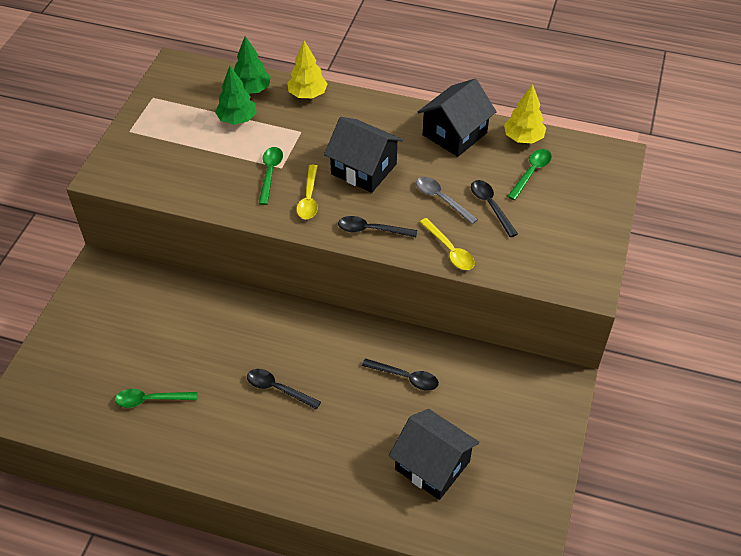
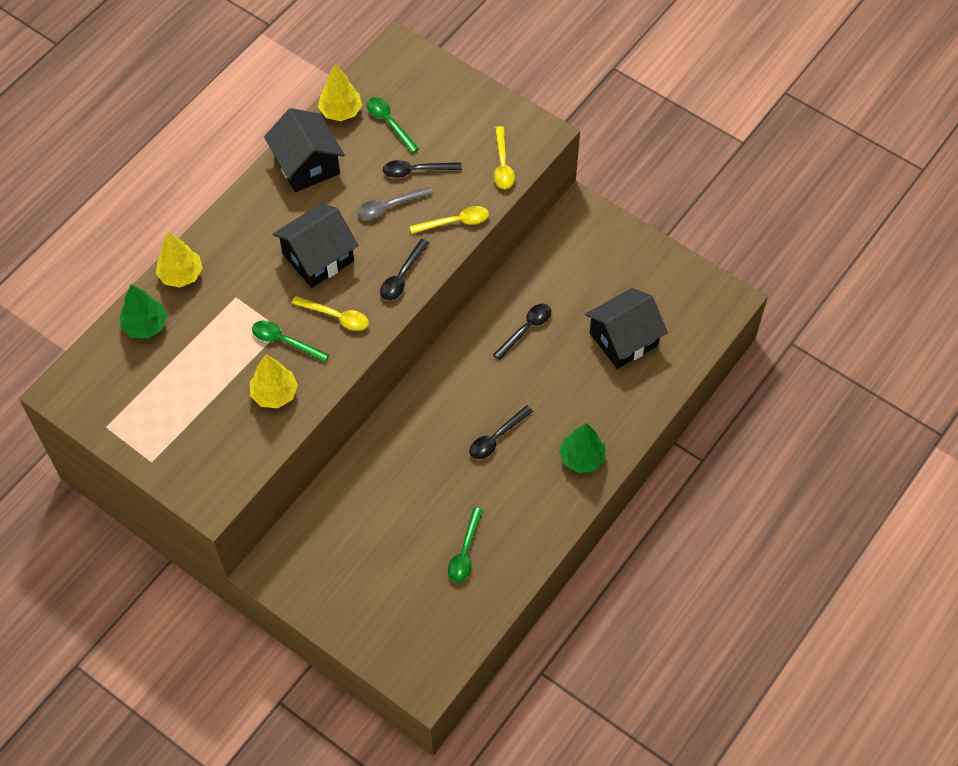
camera: 70 degrees left, 10 degrees up
green tree [215,66,257,125] -> green tree moved to [559,423,605,473]
none -> yellow tree [250,354,298,408]
none -> yellow spoon [494,126,515,189]

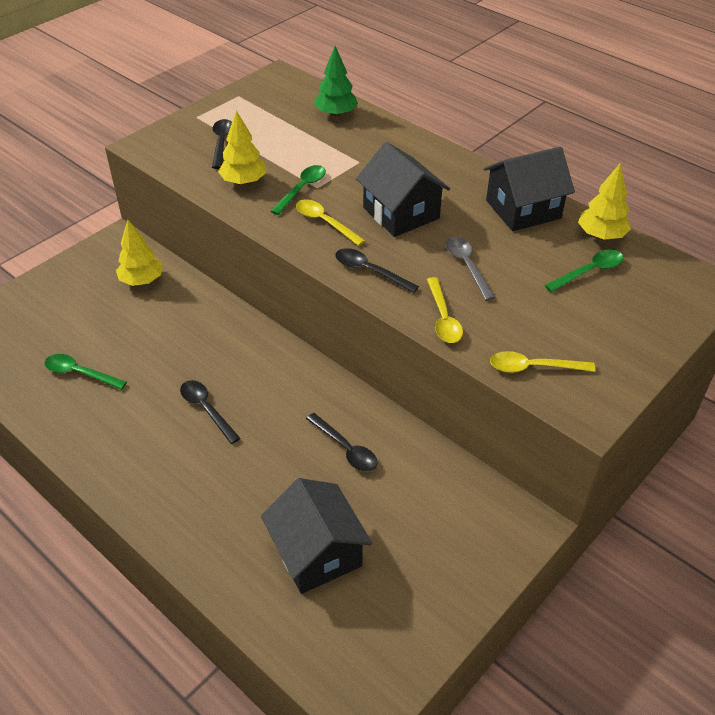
camera: 95 degrees right, 15 degrees down
yellow tree [156,232,203,288] -> yellow tree moved to [116,219,163,286]
yellow spoon [292,296,369,331] -> yellow spoon turned 105 degrees clockwise [296,199,365,246]
black spoon [383,160,462,178] -> black spoon moved to [212,119,232,169]
green tree [559,423,605,473] -> none

